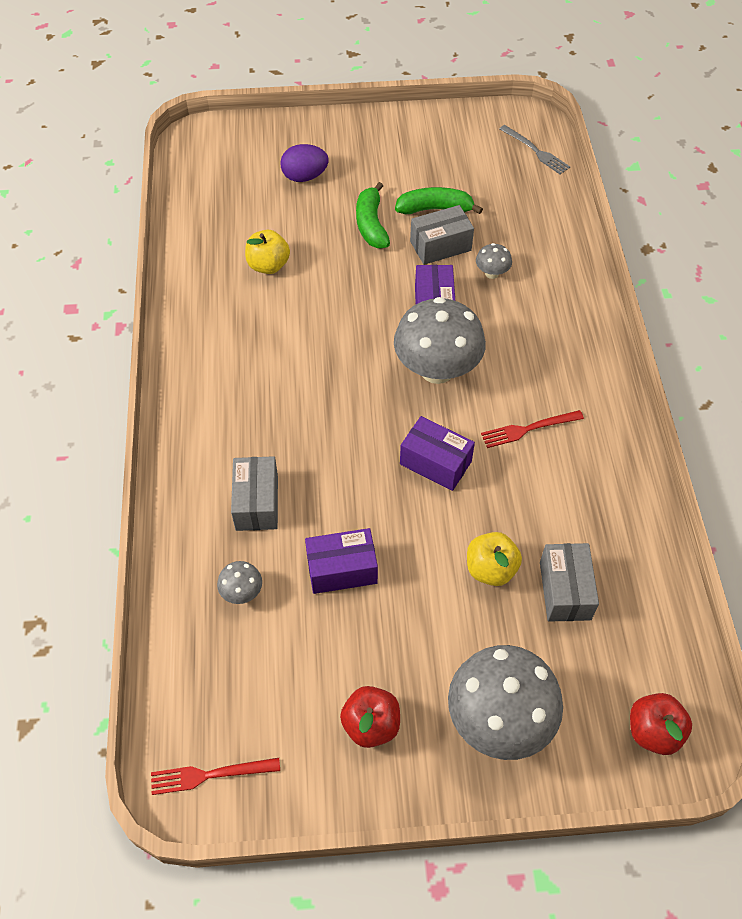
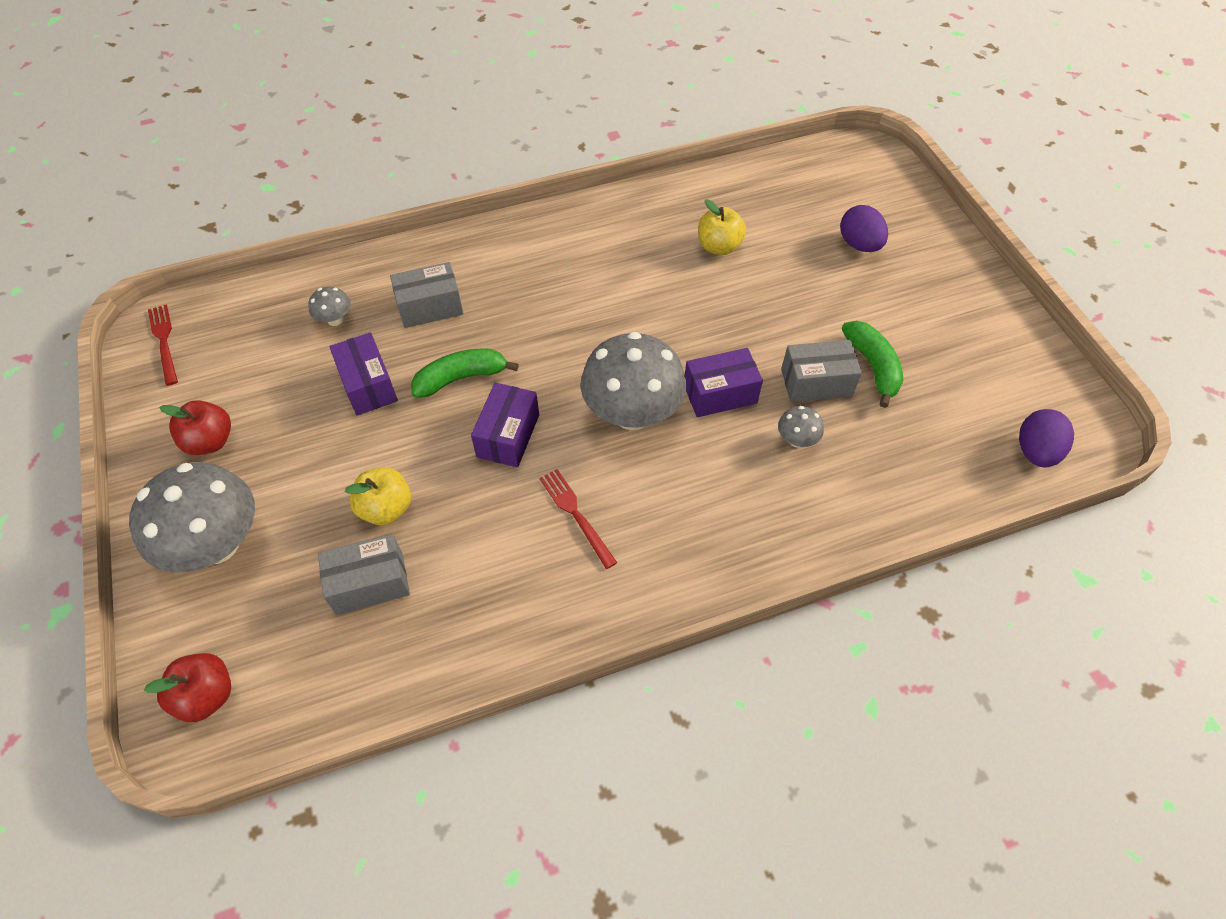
camera: 75 degrees right, 0 degrees up
green banana [356,182,390,248] -> green banana moved to [411,348,519,398]
grey box [410,205,474,265] -> grey box turned 60 degrees counterclockwise [781,340,862,402]
grey fork [500,125,570,174] -> purple egg [1019,409,1074,467]

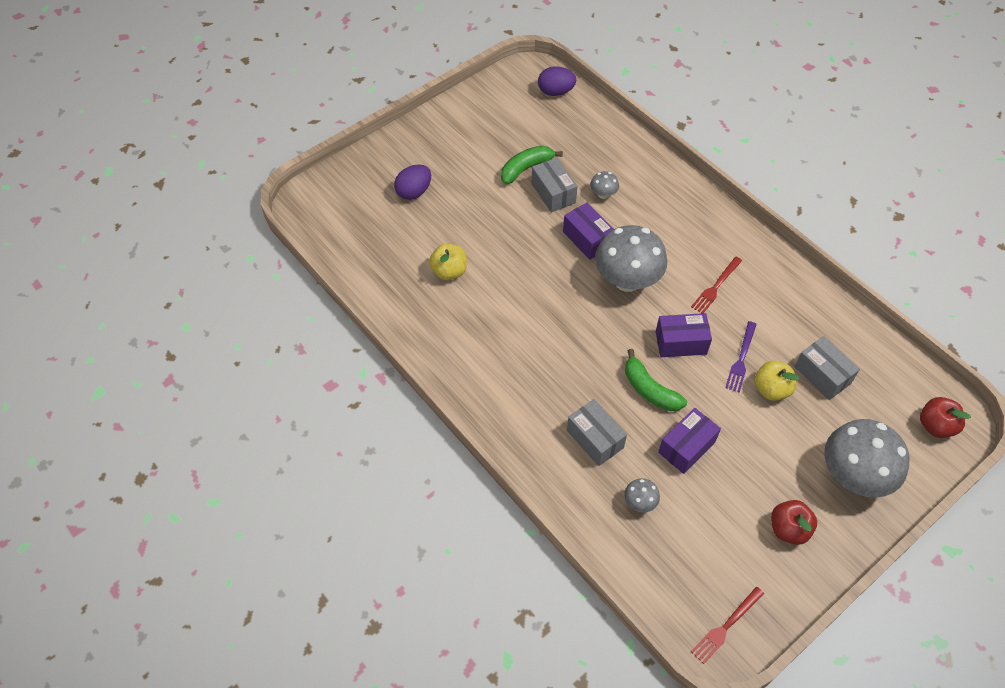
camera: 110 degrees left, 0 degrees up
none -> purple fork [725,321,757,393]

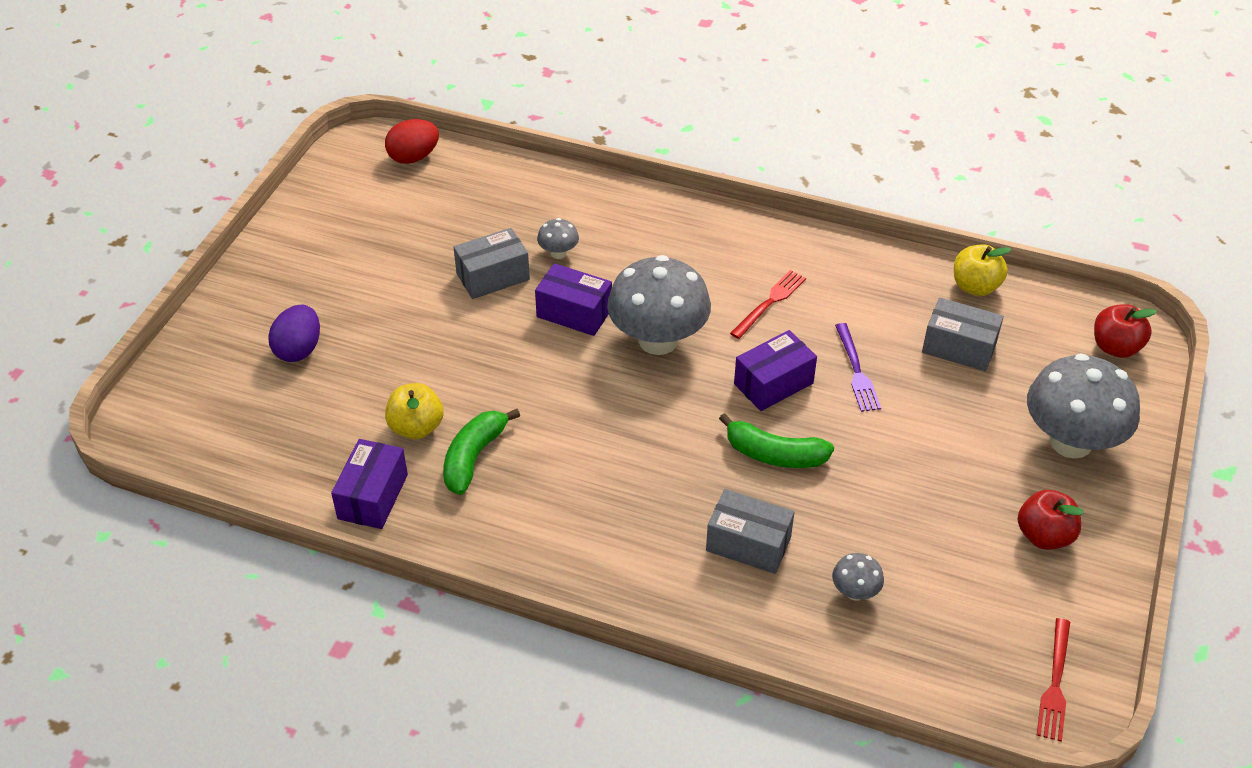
camera: 30 degrees left, 10 degrees down
green banana [501,146,563,184] -> green banana moved to [443,409,520,495]
grey box [531,158,578,213] -> grey box turned 60 degrees counterclockwise [453,228,530,299]
purple egg [538,66,576,96] -> red egg [385,119,439,164]
purple box [658,408,721,474] -> purple box moved to [331,439,408,529]
red fork [691,257,742,313] -> red fork turned 150 degrees counterclockwise [730,270,806,339]
yellow apple [754,361,799,401] -> yellow apple moved to [954,244,1011,296]

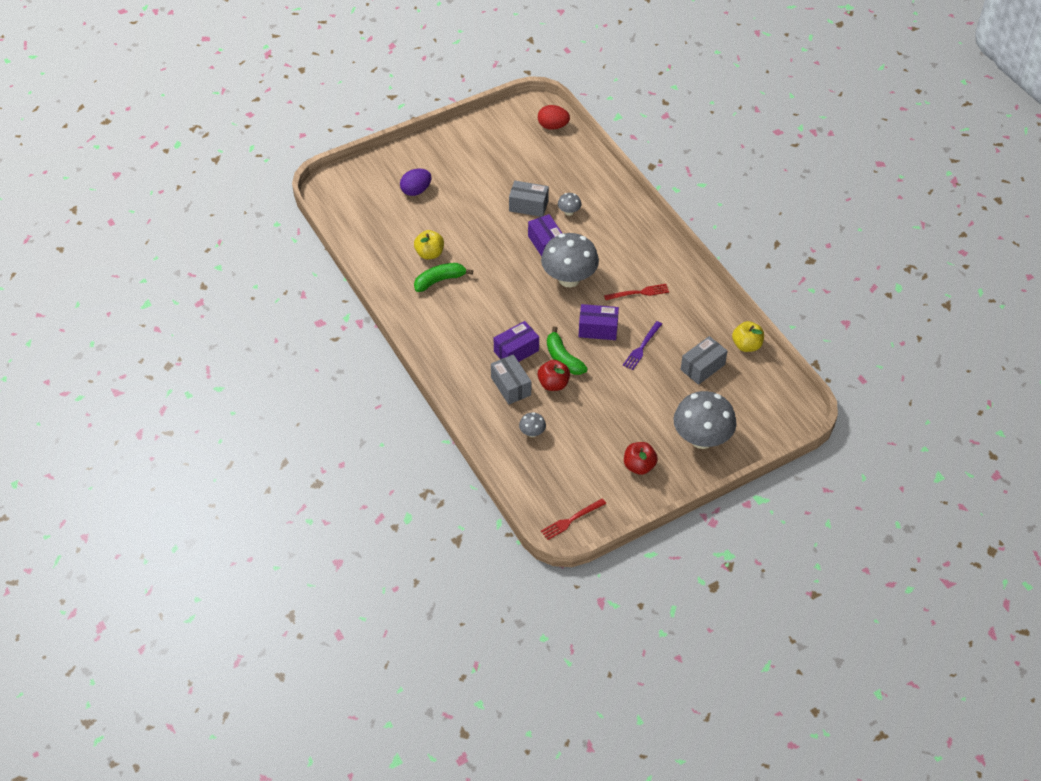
camera: 40 degrees right, 5 degrees up
purple box [331,439,408,529] -> purple box moved to [494,321,539,362]
grey box [922,298,1004,371] -> grey box turned 75 degrees clockwise [681,336,727,385]
red apple [1094,304,1157,358] -> red apple moved to [538,360,570,391]

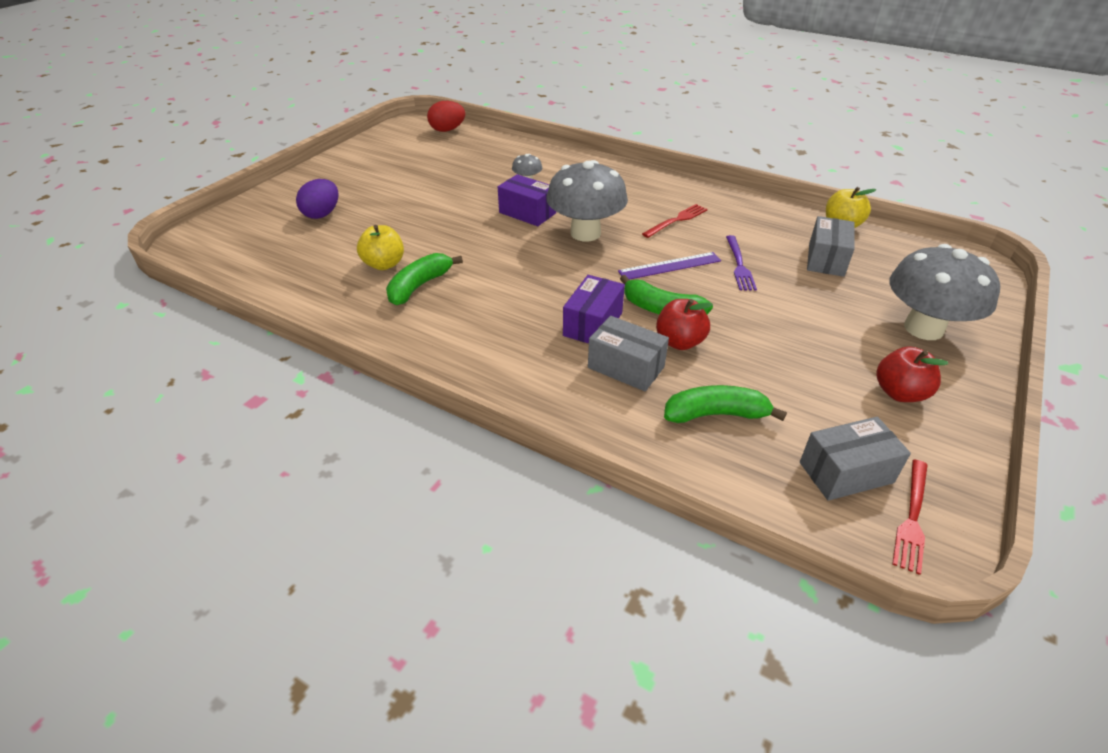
camera: 30 degrees left, 10 degrees down
grey box [509,181,549,217] -> grey box moved to [800,417,911,501]
grey mushroom [519,412,546,437] -> green banana [664,385,787,423]
purple box [579,304,619,340] -> purple ruler [618,252,721,280]

